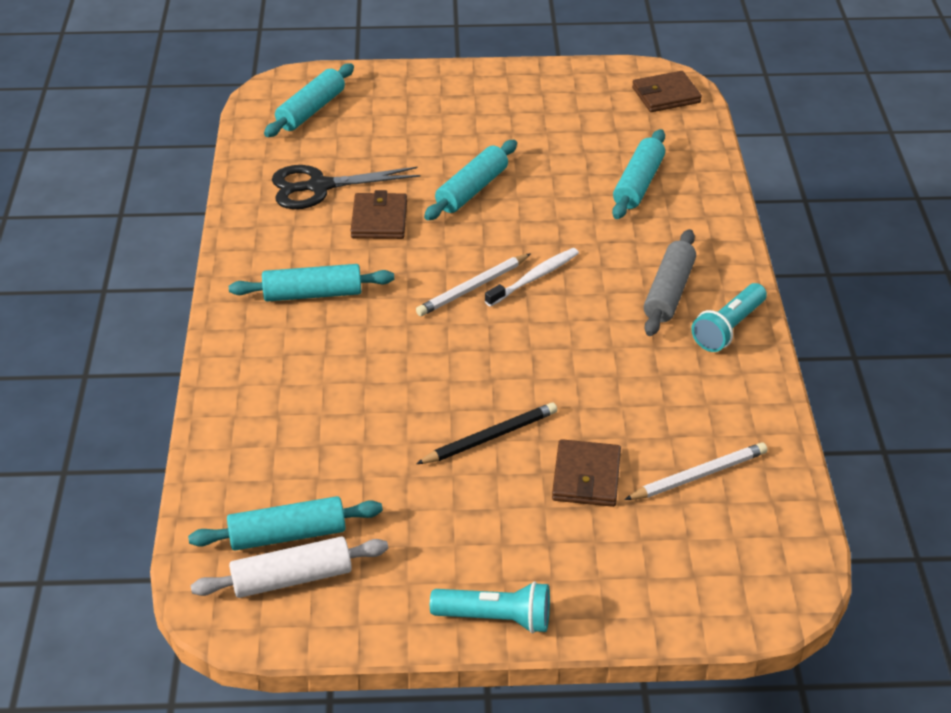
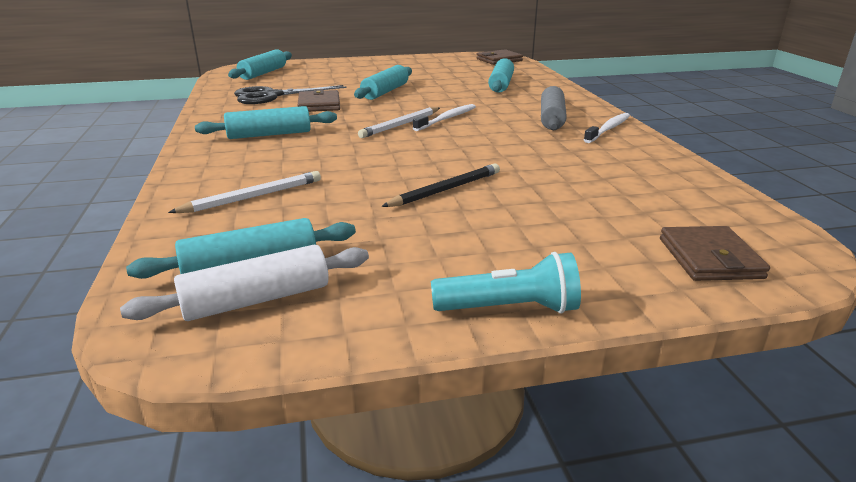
camera: 10 degrees left, 15 degrees down
brown wallet [552,439,621,507] -> brown wallet moved to [660,226,770,281]
white pencil [624,443,768,500] -> white pencil moved to [168,171,321,213]
turquoise flashlight [691,283,767,352] -> white toothbrush [584,113,630,143]

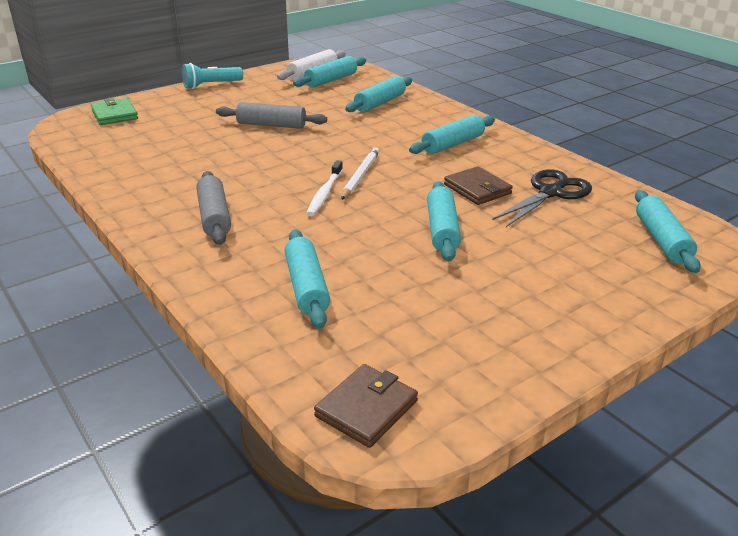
camera: 155 degrees right, 5 degrees up
white pencil [168,171,321,213] -> turquoise rolling pin [345,76,412,112]
black pencil [381,164,500,207] -> grey rolling pin [216,102,327,129]
white toothbrush [584,113,630,143] -> none
brown wallet [660,226,770,281] -> green wallet [91,98,138,125]

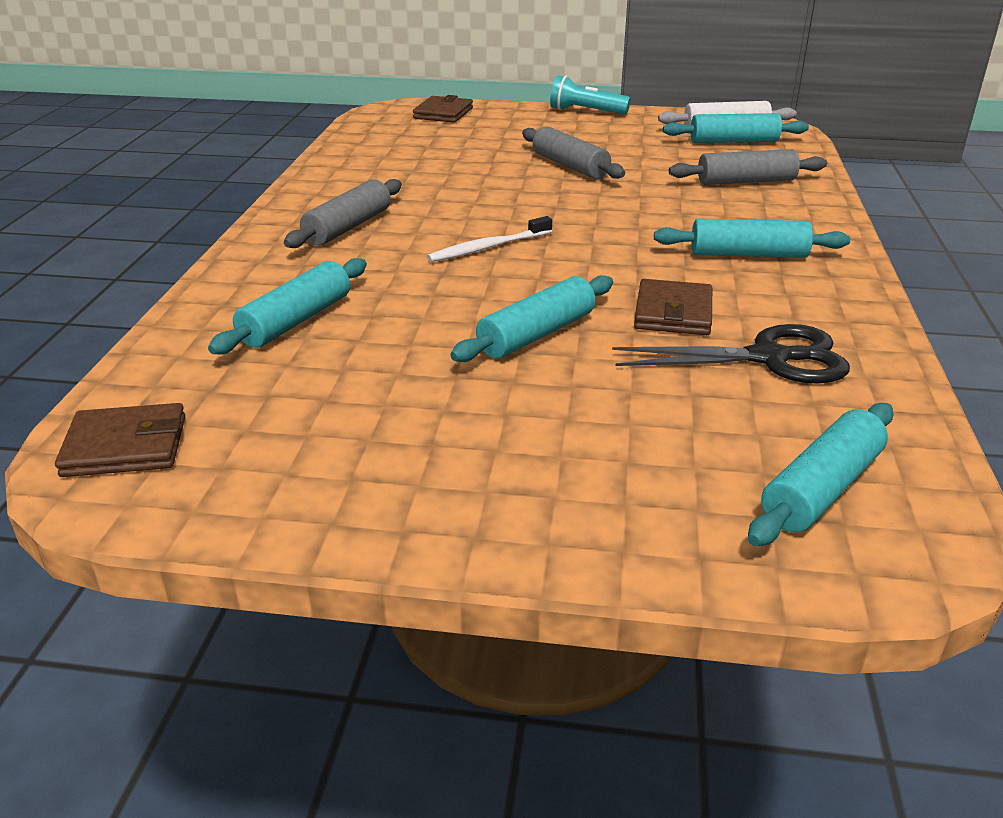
camera: 45 degrees right, 0 degrees up
green wallet [91,98,138,125] -> brown wallet [413,95,473,123]
white pencil [341,147,379,200] -> none
turquoise rolling pin [345,76,412,112] -> grey rolling pin [669,149,827,185]

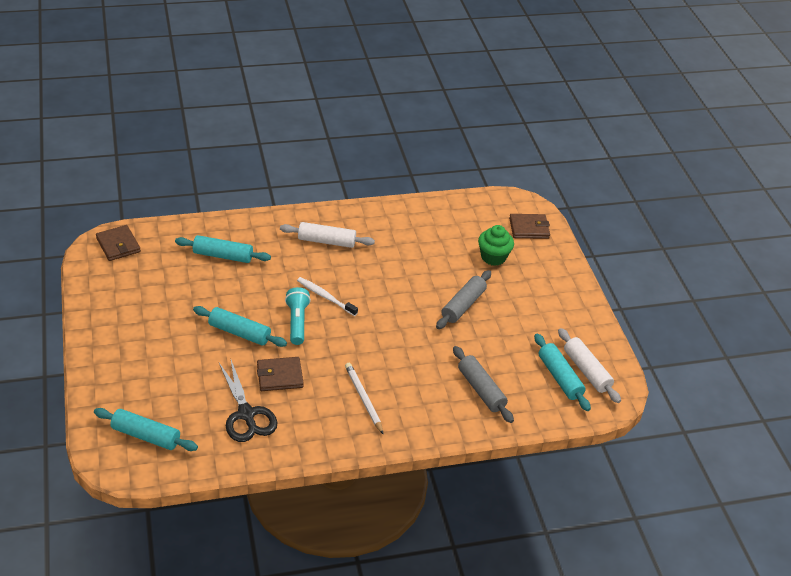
camera: 65 degrees right, 10 degrees up
grey rolling pin [284,179,402,248] -> white rolling pin [280,222,375,248]
turquoise flashlight [550,75,631,114] -> turquoise flashlight moved to [285,287,311,345]
turquoise rolling pin [654,218,850,258] -> white pencil [345,363,384,435]
none -> green cupcake [478,225,514,266]

